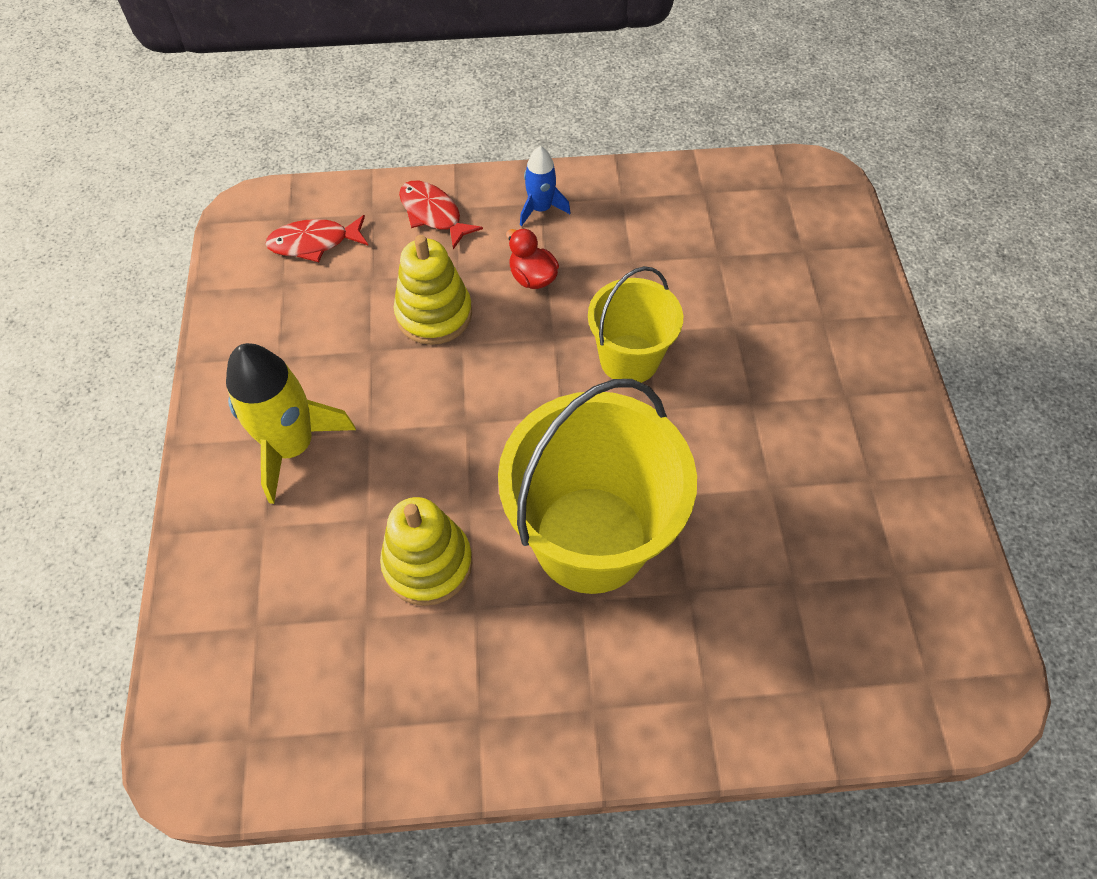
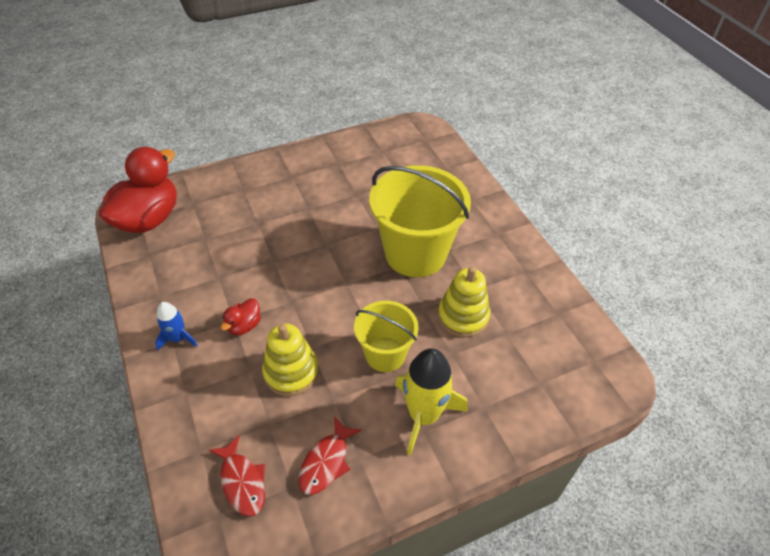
camera: 110 degrees left, 10 degrees down
red fish [399,181,483,249] -> red fish moved to [298,416,362,495]
yellow bucket [588,266,683,383] -> yellow bucket moved to [354,301,419,372]
none -> red duck [99,147,177,233]

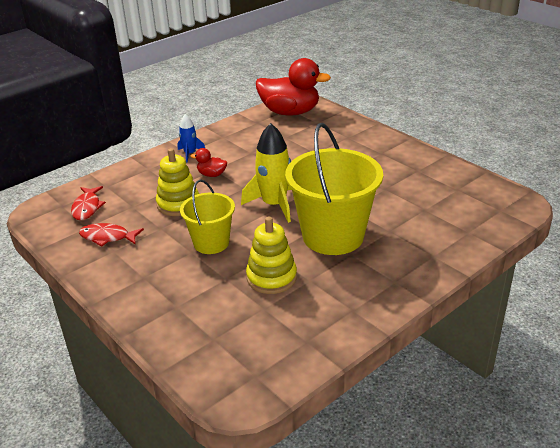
camera: 75 degrees right, 15 degrees down
red fish [209,435,265,517] -> red fish turned 45 degrees counterclockwise [71,186,106,220]
yellow rocket [395,348,468,456] -> yellow rocket moved to [241,123,292,223]

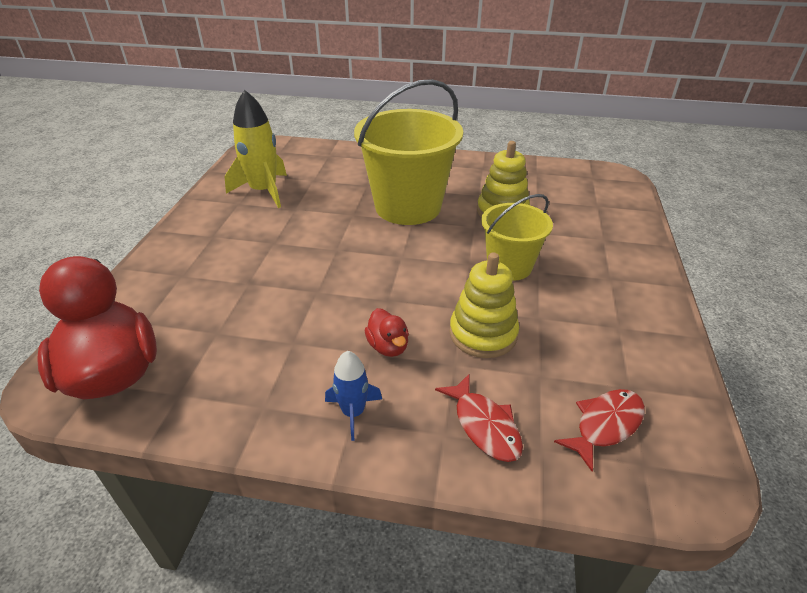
camera: 130 degrees left, 5 degrees up
red fish [79,223,144,247] -> red fish moved to [435,374,523,462]
yellow rocket [241,123,292,223] -> yellow rocket moved to [225,90,287,208]

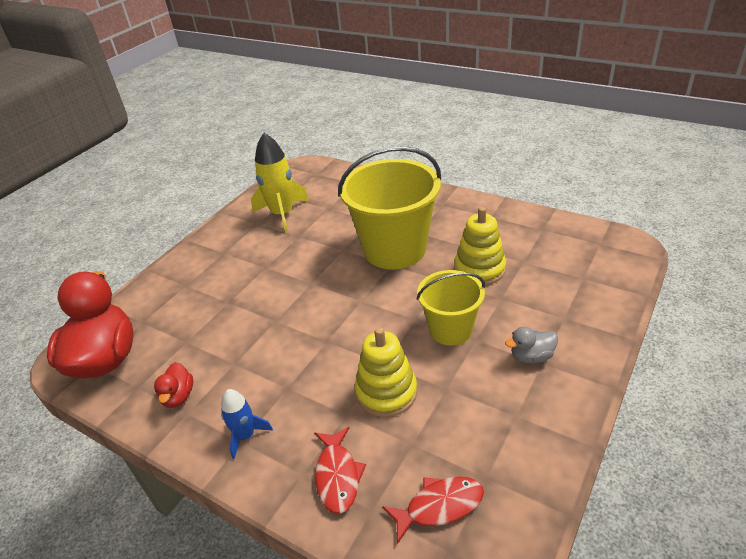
camera: 25 degrees right, 0 degrees up
red duck [365,308,409,357] -> red duck moved to [154,362,193,408]
none -> grey duck [505,327,558,364]

